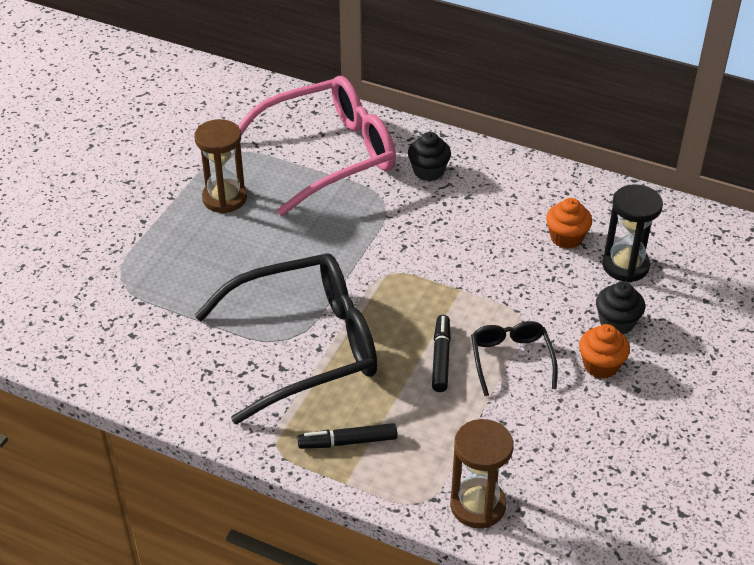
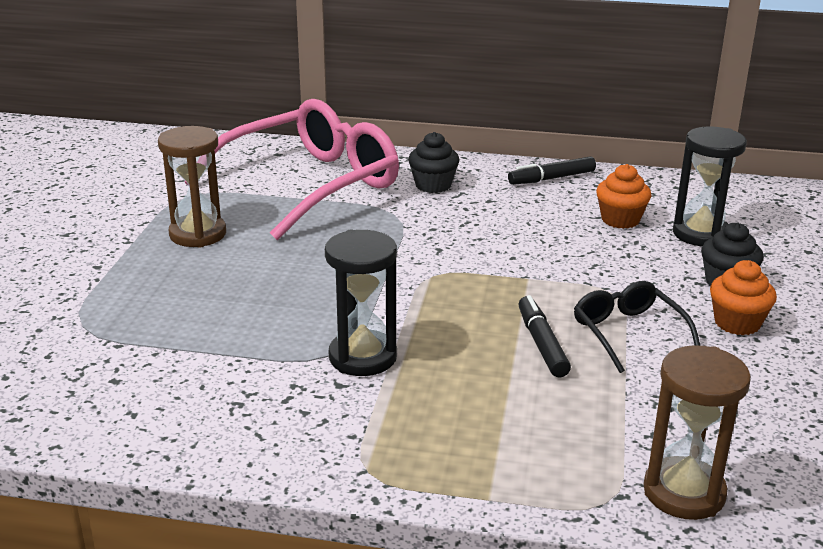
camera: 15 degrees left, 15 degrees down
black glasses [194,253,377,424] -> black hourglass [325,230,397,376]
black marker [297,423,397,449] -> black marker moved to [508,156,596,185]

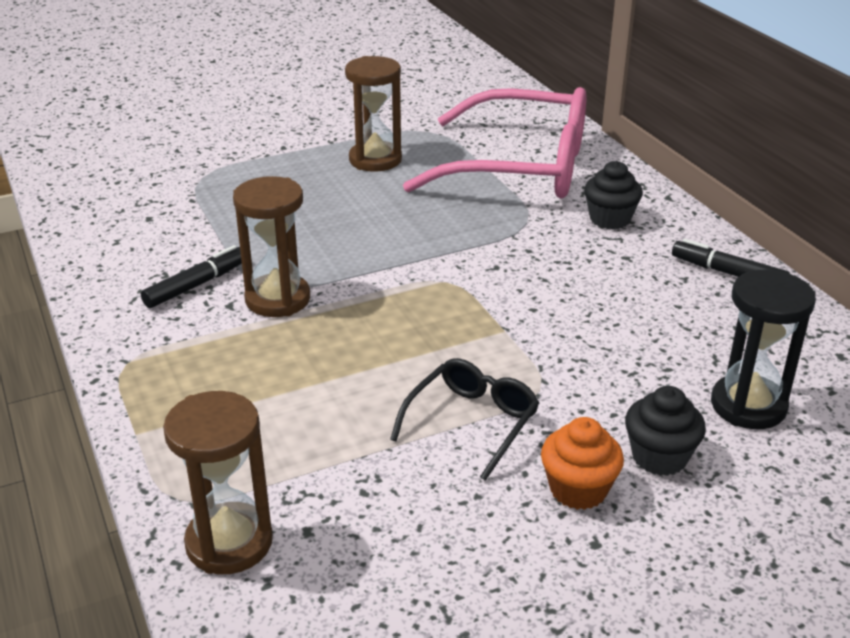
camera: 55 degrees right, 5 degrees up
black hourglass [325,230,397,376] -> brown hourglass [233,176,310,317]
black marker [518,295,571,377] -> black marker moved to [141,245,242,308]
orange cupcake [596,164,651,229] -> none

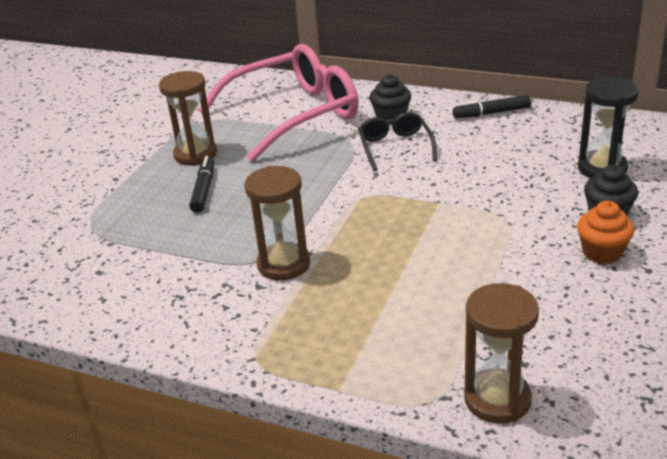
camera: 40 degrees left, 0 degrees up
black marker [141,245,242,308] -> black marker moved to [189,156,214,213]
black glasses [390,358,539,481] -> black glasses moved to [358,112,437,171]

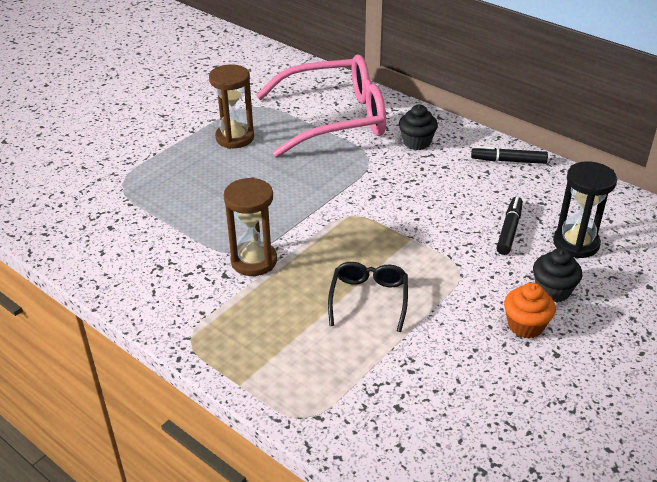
camera: 15 degrees right, 5 degrees up
black marker [189,156,214,213] -> black marker moved to [497,197,523,255]
black glasses [358,112,437,171] -> black glasses moved to [328,262,408,332]
brown hourglass [464,283,539,424] -> none

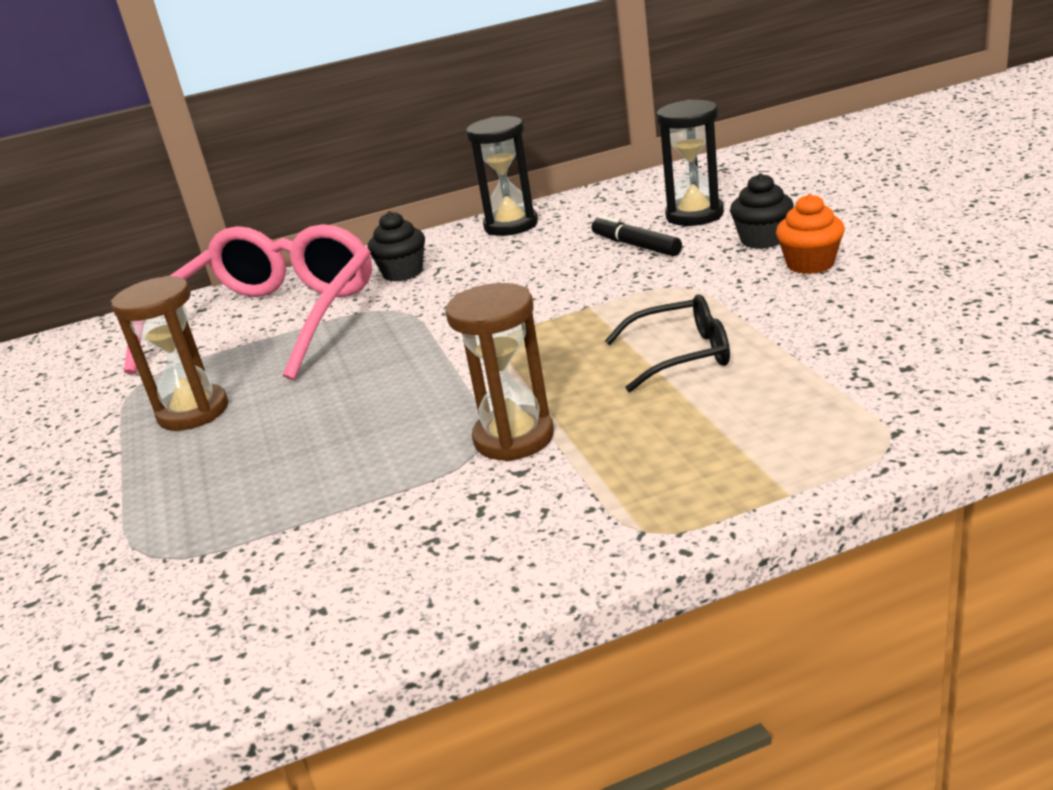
camera: 55 degrees left, 10 degrees down
black glasses [328,262,408,332] -> black glasses turned 135 degrees clockwise [605,295,730,392]
black marker [471,146,548,164] -> black hourglass [466,116,538,236]

